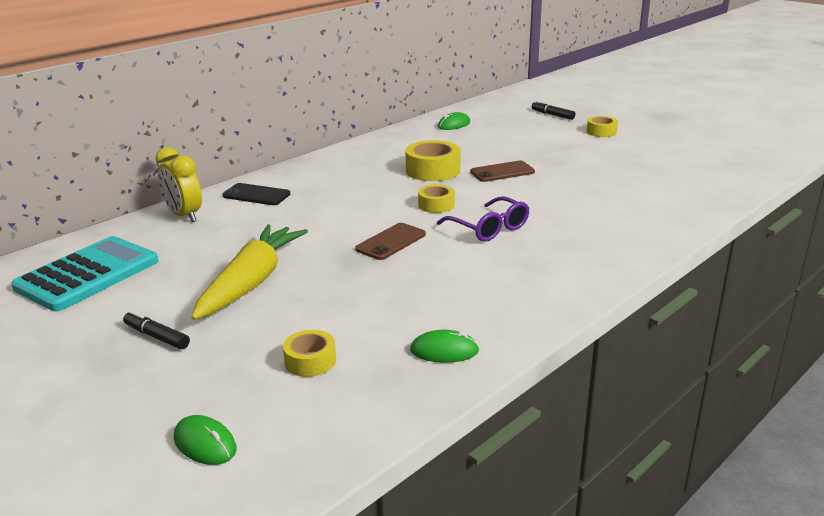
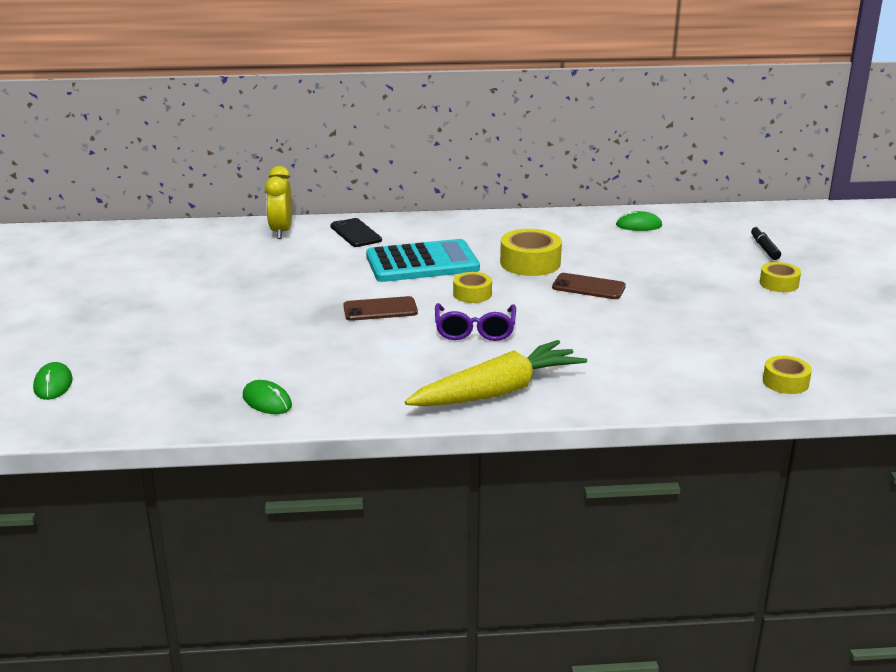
camera: 40 degrees right, 0 degrees up
turquoise calculator [11,236,158,311] -> turquoise calculator moved to [366,239,480,282]
black marker [123,311,190,349] -> none
yellow carrot [191,225,308,320] -> yellow carrot moved to [405,340,587,406]
yellow tape [283,330,336,377] -> yellow tape moved to [763,356,812,394]

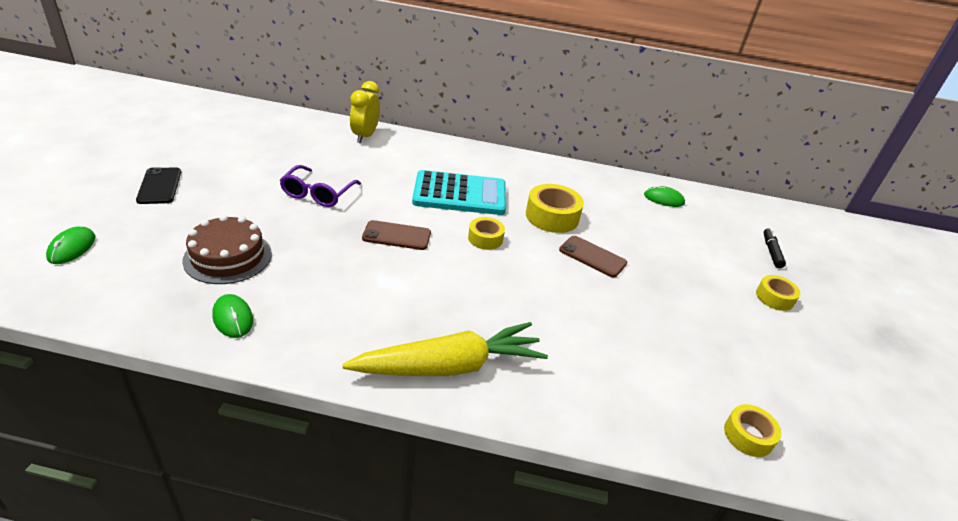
camera: 10 degrees right, 10 degrees up
black phone [330,218,382,247] -> black phone moved to [136,167,181,204]
purple glasses [435,303,516,341] -> purple glasses moved to [279,165,361,207]
none -> brown cake [182,215,272,284]

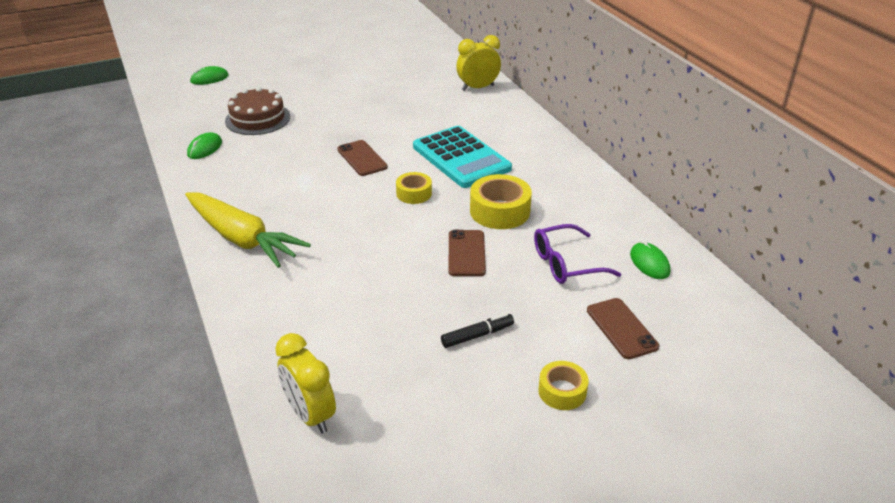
camera: 60 degrees right, 0 degrees up
black phone [136,167,181,204] -> none
purple glasses [279,165,361,207] -> purple glasses moved to [534,224,621,284]
yellow tape [724,404,782,457] -> yellow clock [275,333,336,434]
black marker [763,228,786,268] -> black marker moved to [441,313,514,348]
none -> brown phone [587,298,659,359]

